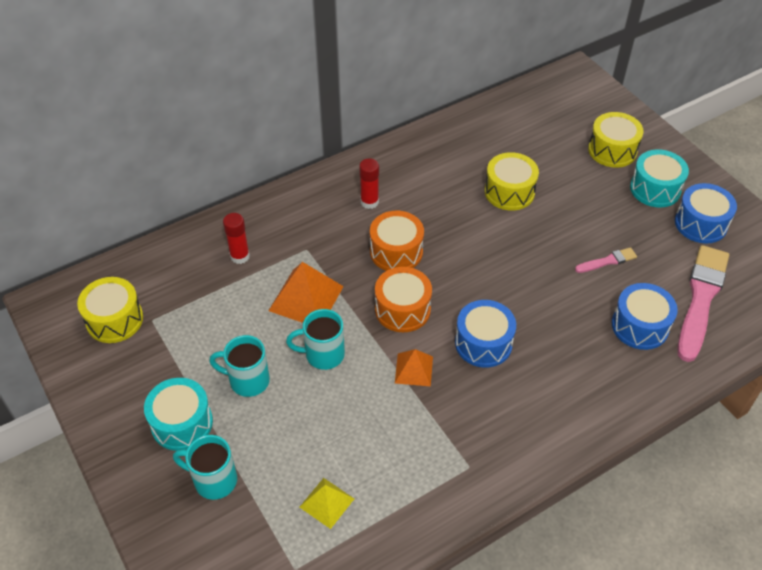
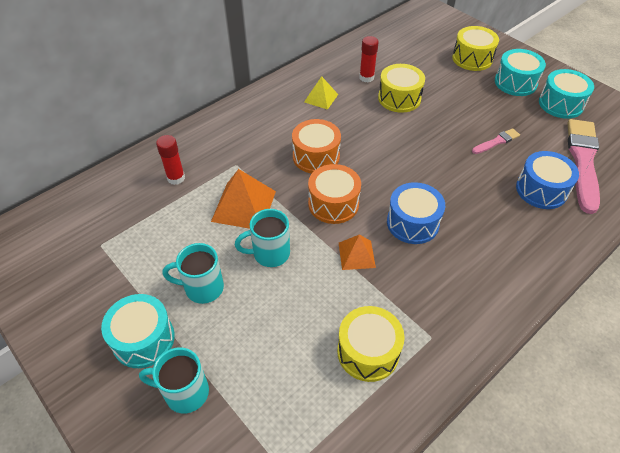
camera: 10 degrees left, 0 degrees up
yellow drum [77,277,143,343] -> yellow drum moved to [337,306,405,382]
yellow pyramid [300,478,354,529] -> yellow pyramid moved to [304,76,338,110]
red glue stick [359,158,379,209] -> red glue stick moved to [359,36,379,82]
blue drum [675,183,737,243] -> turquoise drum [539,69,594,119]

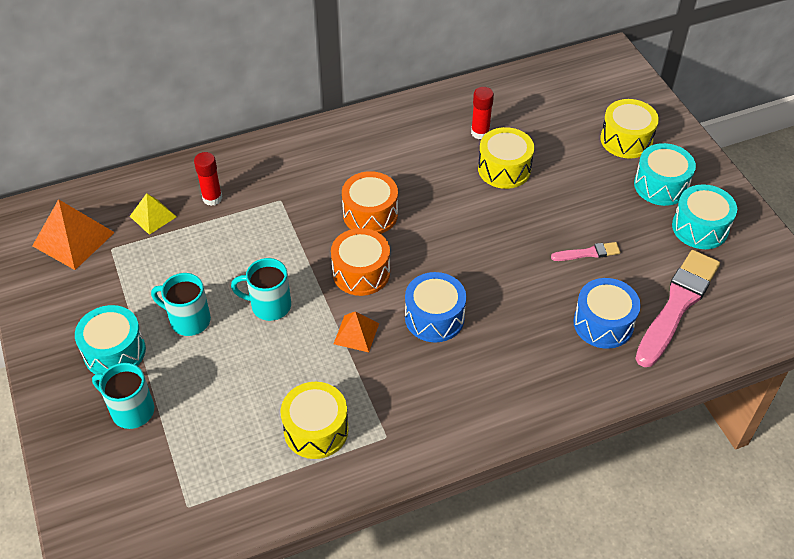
camera: 20 degrees right, 0 degrees up
orange pyramid [211,169,276,229] -> orange pyramid moved to [32,199,115,270]
yellow pyramid [304,76,338,110] -> yellow pyramid moved to [130,193,177,235]

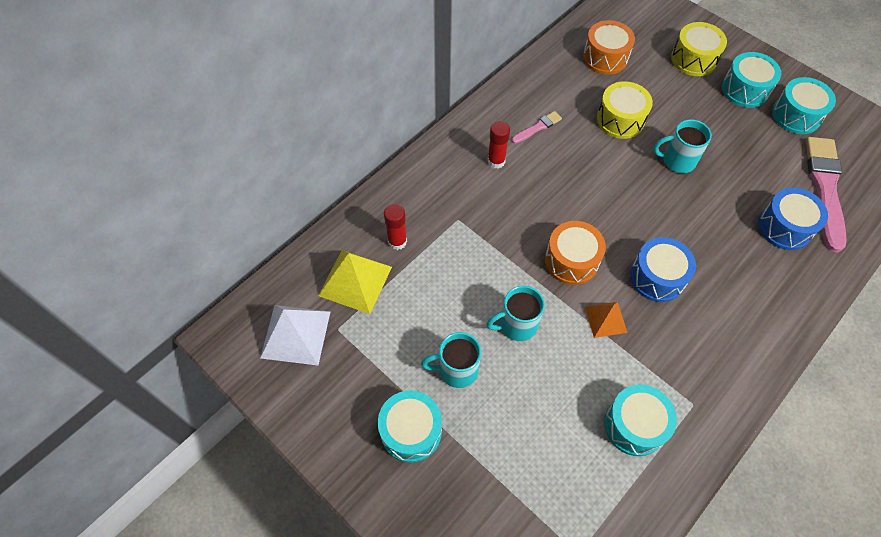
camera: 25 degrees left, 10 degrees up
orange pyramid [32,199,115,270] -> white pyramid [260,305,330,366]
turquoise mug [92,363,154,429] -> turquoise mug moved to [653,119,712,173]
yellow pyramid [130,193,177,235] -> yellow pyramid [318,250,392,314], size x1.68
yellow drum [281,382,349,459] -> turquoise drum [604,384,677,456]
orange drum [342,171,398,234] -> orange drum moved to [583,20,635,75]
red glue stick [471,87,494,139] -> red glue stick moved to [488,121,510,169]
pink brush [551,242,620,261] -> pink brush moved to [512,111,562,144]

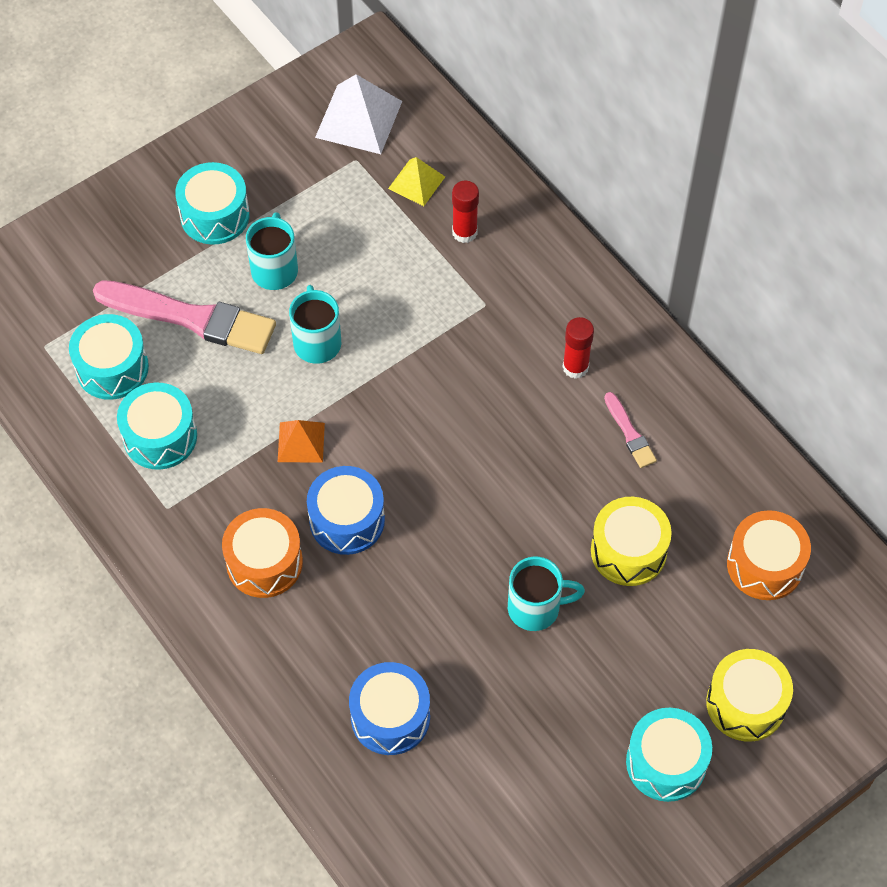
camera: 100 degrees right, 0 degrees up
yellow pyramid [318,250,392,314] -> yellow pyramid [388,157,445,206], size x0.60
orange drum [545,221,606,285] -> orange drum moved to [222,508,303,598]
turquoise mug [653,119,712,173] -> turquoise mug turned 75 degrees clockwise [508,557,585,631]
turquoise drum [772,77,836,134] -> turquoise drum moved to [69,314,149,400]
pink brush [806,137,846,252] -> pink brush moved to [93,280,276,354]

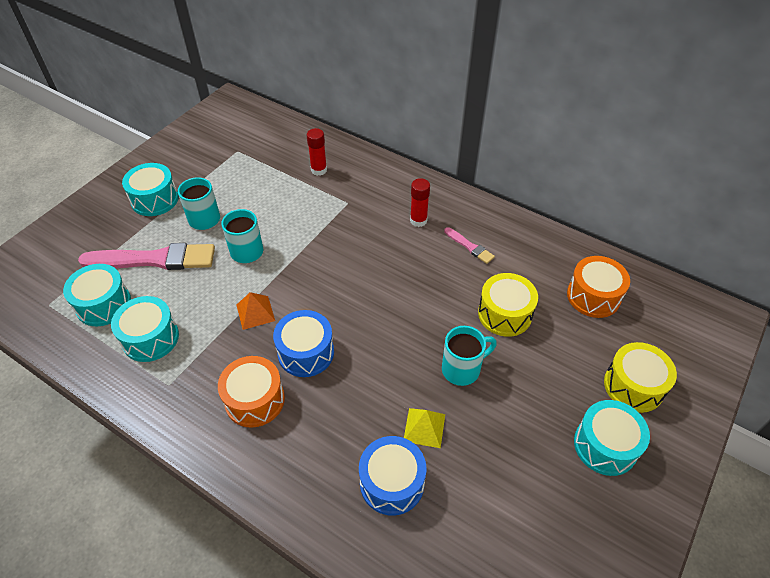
camera: 20 degrees left, 10 degrees down
white pyramid [315,74,402,154] -> none
yellow pyramid [388,157,445,206] -> yellow pyramid moved to [404,408,445,448]

